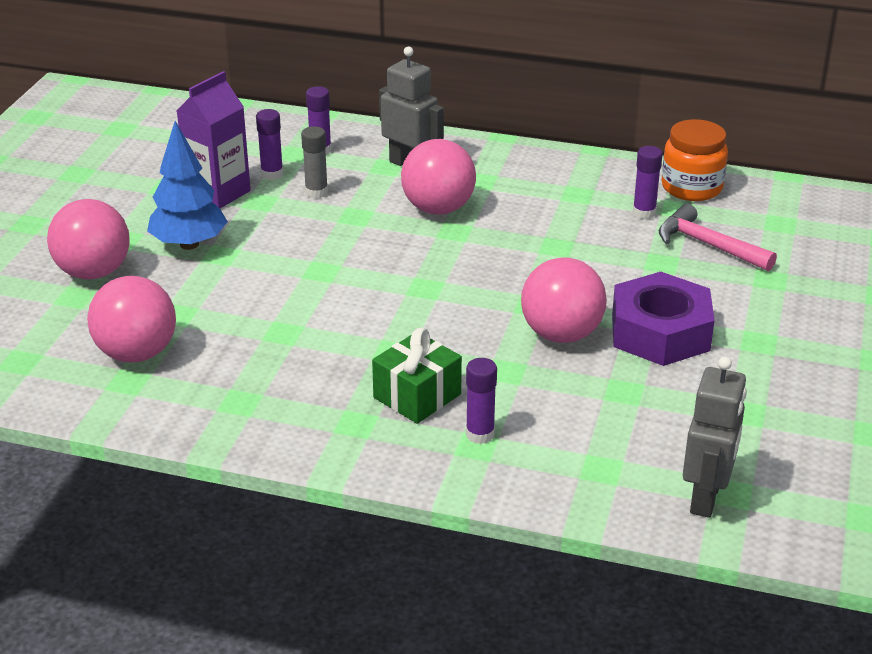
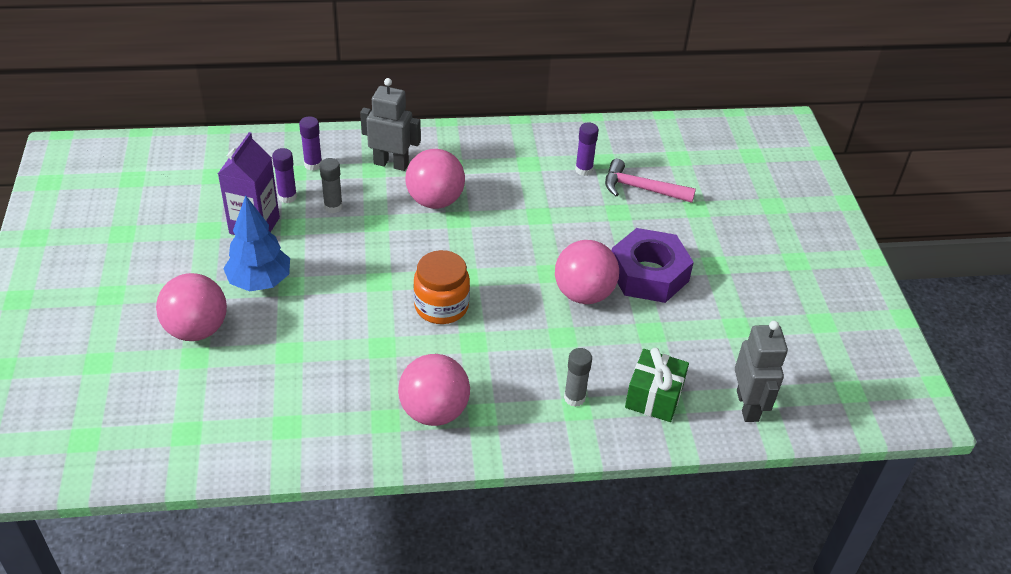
camera: 25 degrees left, 10 degrees up
pink ball [87,276,176,363] -> pink ball moved to [398,354,470,426]
green gift [372,328,462,424] -> green gift moved to [625,348,689,422]
purple glue stick [466,358,497,444] -> grey glue stick [564,348,592,407]
orange jar [662,119,728,201] -> orange jar moved to [413,250,470,324]

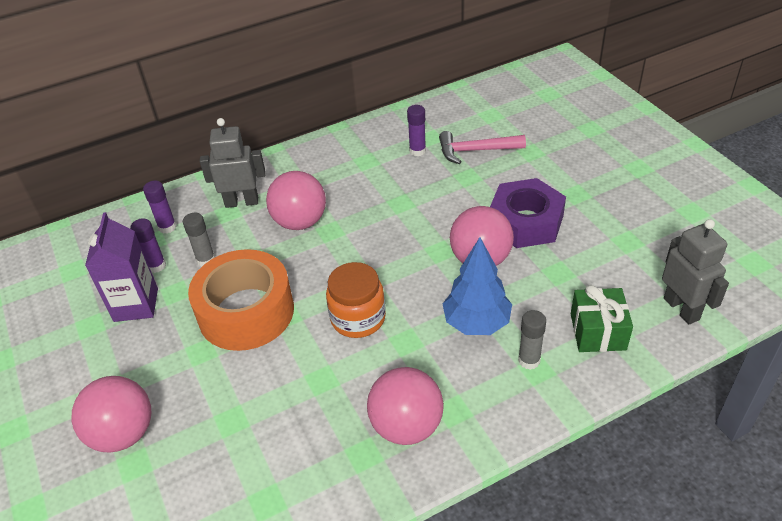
camera: 15 degrees left, 0 degrees up
blue tree [223,195,290,292] -> blue tree moved to [443,237,512,335]
none -> orange tape [188,249,294,351]

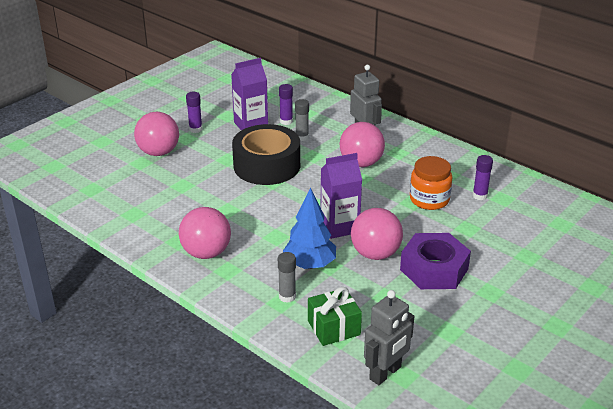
camera: 65 degrees right, 10 degrees down
purple glue stick [143,181,177,234] -> purple glue stick moved to [186,92,202,133]
orange tape [188,249,294,351] -> black tape [232,124,300,185]
orange jar [326,262,386,338] -> orange jar moved to [410,156,452,210]
pink hammer [439,131,526,164] -> none
none -> purple carton [321,153,362,239]

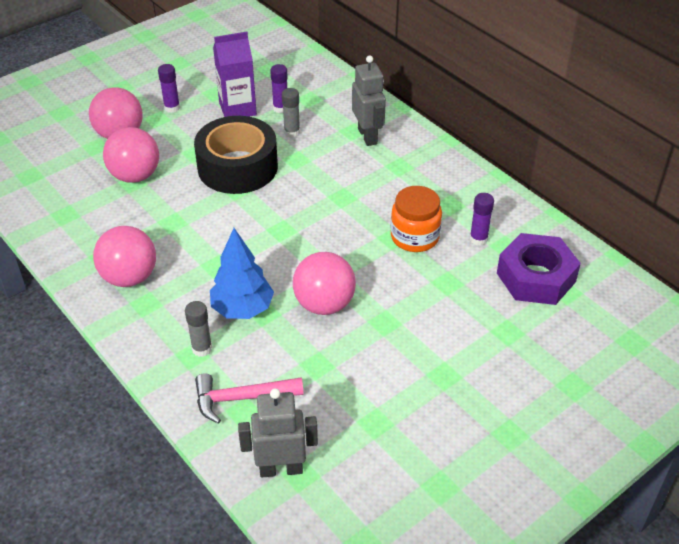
camera: 10 degrees right, 10 degrees up
green gift [308,287,362,346] -> pink hammer [195,373,303,424]
purple carton [321,153,362,239] -> none
pink ball [339,122,385,167] -> pink ball moved to [103,127,159,183]
grey robot [364,290,414,385] -> grey robot turned 150 degrees counterclockwise [238,388,318,477]
purple nut [400,233,471,289] -> purple nut moved to [497,233,581,305]

